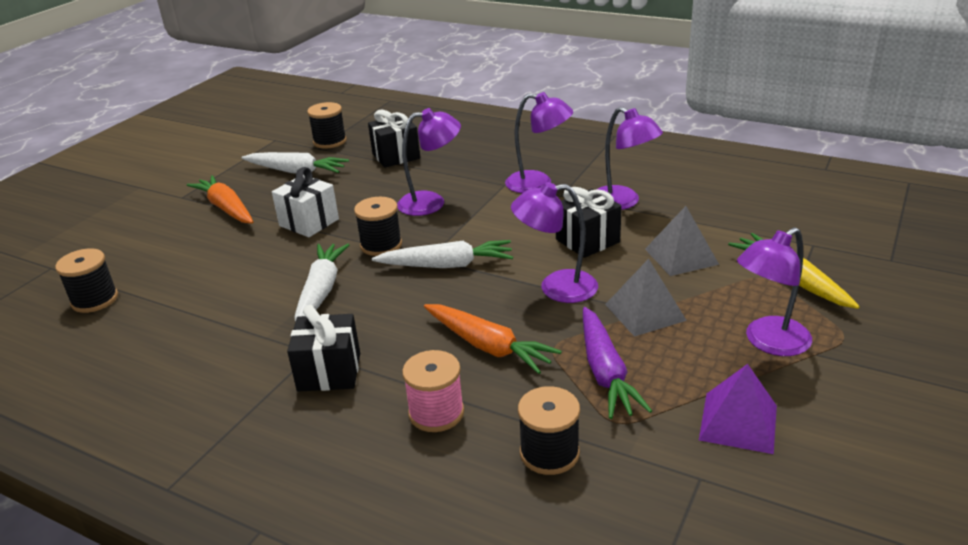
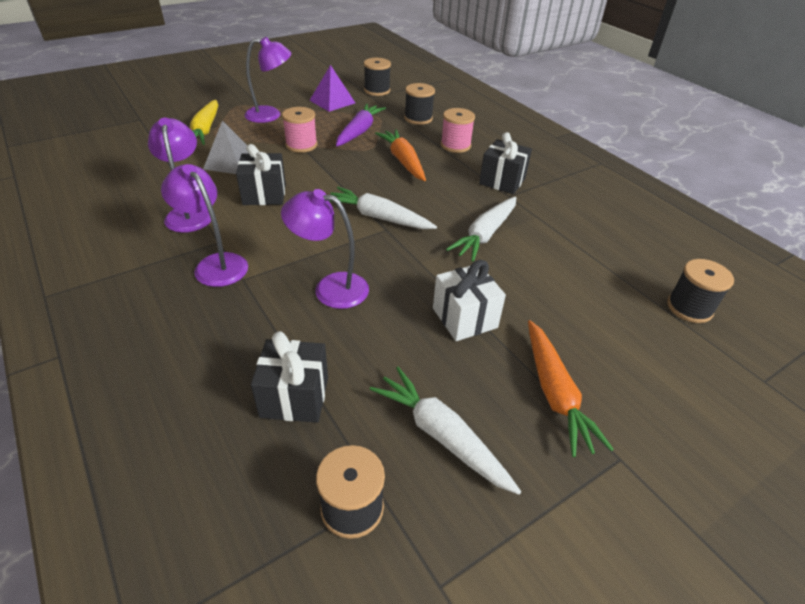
camera: 155 degrees left, 10 degrees up
black spool [354,197,402,256] -> black spool moved to [364,58,391,96]
purple lamp [511,182,598,303] -> none
grey pyramid [605,259,687,337] -> pink spool [282,107,317,153]

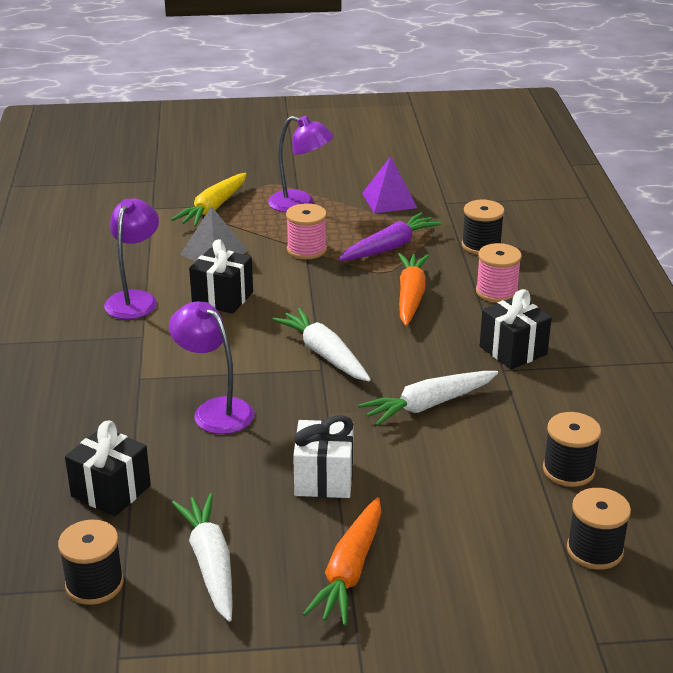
camera: 30 degrees right, 10 degrees down
purple lamp [161,164,248,287] -> none
black spool [364,58,391,96] -> black spool moved to [543,412,601,487]

